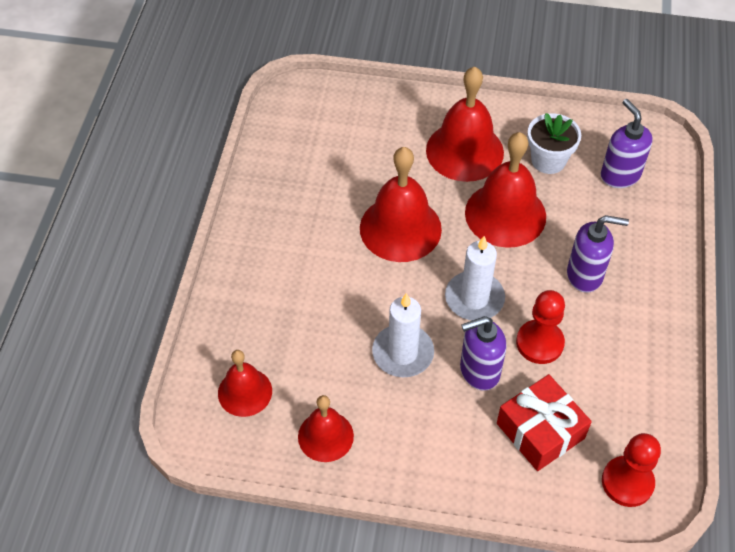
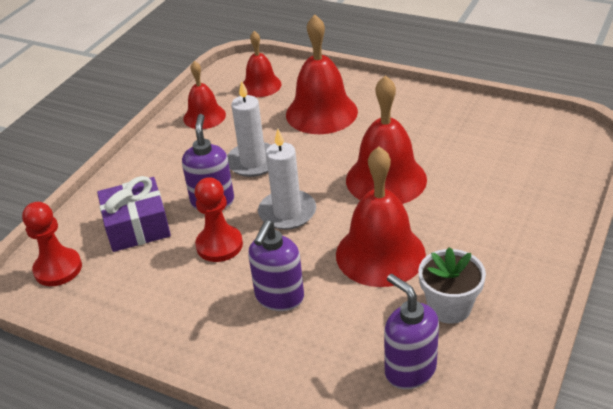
camera: 110 degrees right, 15 degrees down
red bell [426,66,504,182] -> red bell moved to [286,15,358,134]
red gift [497,374,592,471] -> purple gift [97,176,171,252]
purple soap dispenser [601,99,653,188] -> purple soap dispenser turned 120 degrees counterclockwise [384,274,439,389]

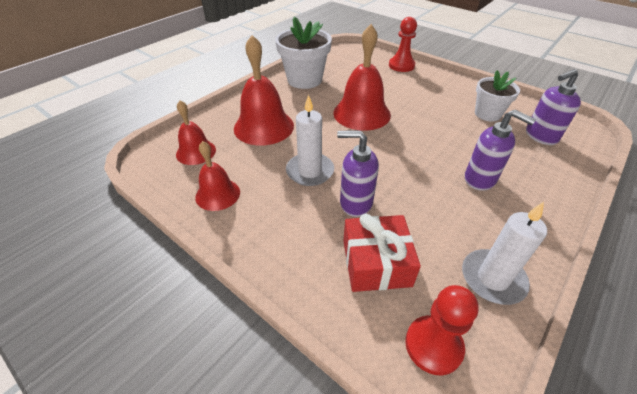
camera: 80 degrees left, 5 degrees up
purple gift [97,176,171,252] -> red gift [343,214,421,292]
red pawn [194,177,243,262] -> red pawn moved to [389,17,417,72]
white candle [258,129,316,230] -> white candle moved to [462,202,547,305]
red bell [336,147,426,287] -> none
none -> white flower pot [275,17,332,89]

